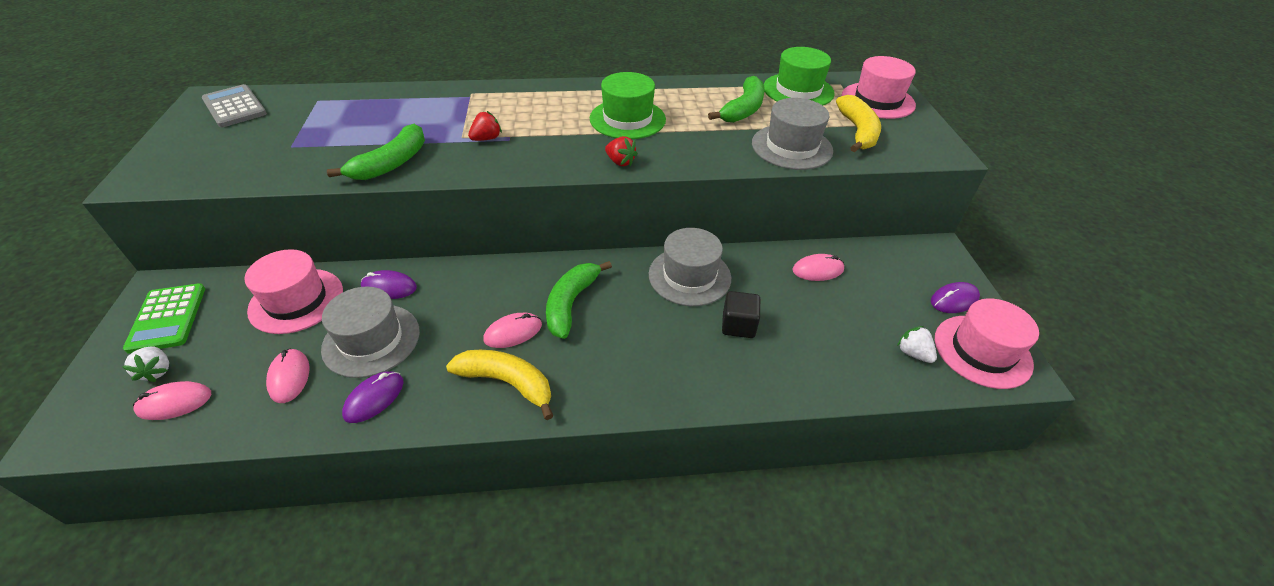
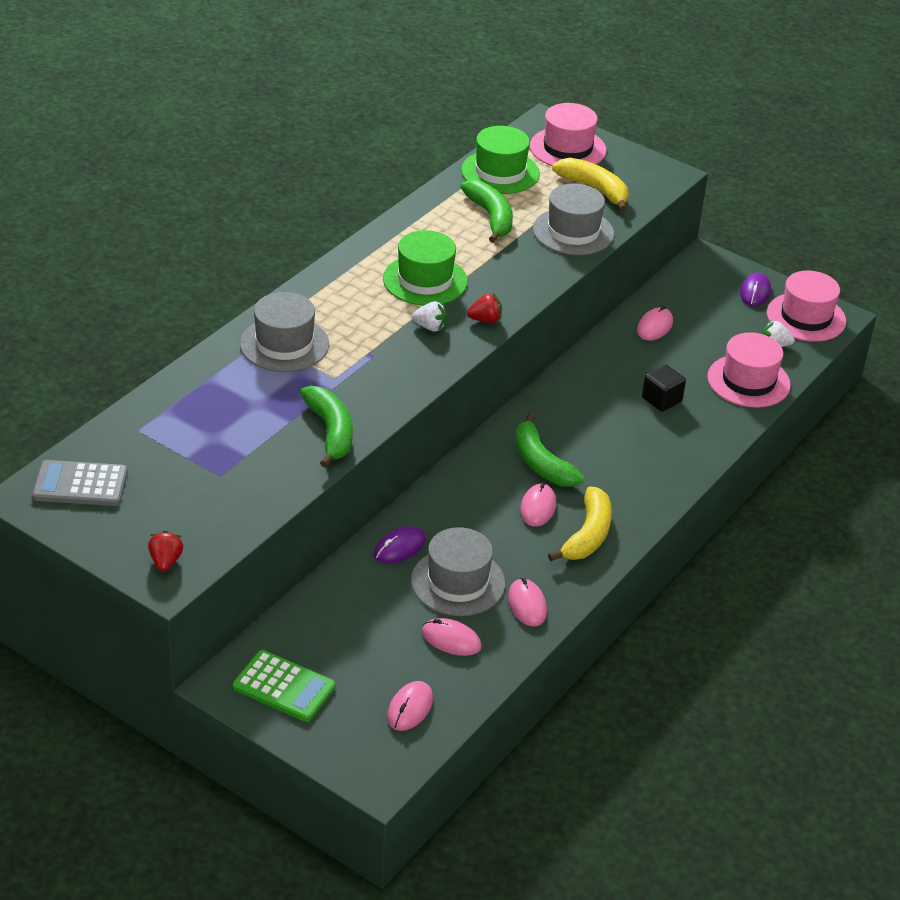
camera: 50 degrees left, 5 degrees down
white strawberry [122,346,169,382] -> white strawberry moved to [412,301,447,332]
pink hat [244,249,343,334] -> pink hat moved to [707,332,791,408]
purple mouse [342,371,404,423] -> pink mouse [508,578,547,626]
yellow banana [446,350,553,420] -> yellow banana turned 135 degrees clockwise [548,486,612,561]
red strawberry [468,111,502,141] -> red strawberry moved to [148,530,183,572]
grey hat [649,228,731,306] -> grey hat moved to [240,292,329,372]

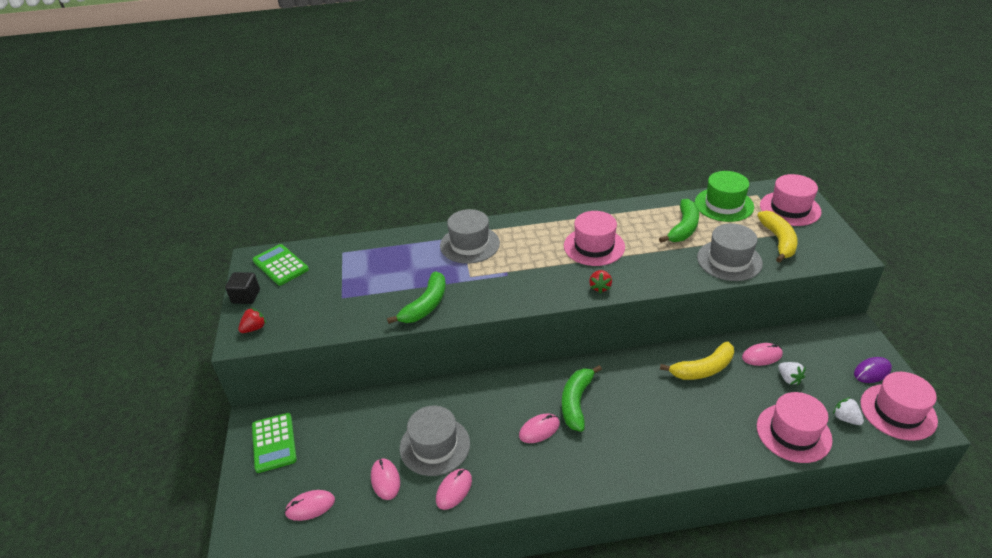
camera: 50 degrees right, 0 degrees up
grey calculator [32,460,128,506] -> green calculator [252,244,309,286]
purple mouse [374,526,426,563] -> none
green hat [383,230,468,305] -> pink hat [564,211,625,266]
white strawberry [412,301,447,332] -> white strawberry moved to [778,362,806,385]
red strawberry [467,293,502,323] -> red strawberry turned 60 degrees clockwise [589,270,612,293]
yellow banana [548,486,612,561] -> yellow banana moved to [660,342,734,380]
black cube [642,365,686,411] -> black cube moved to [225,272,260,304]

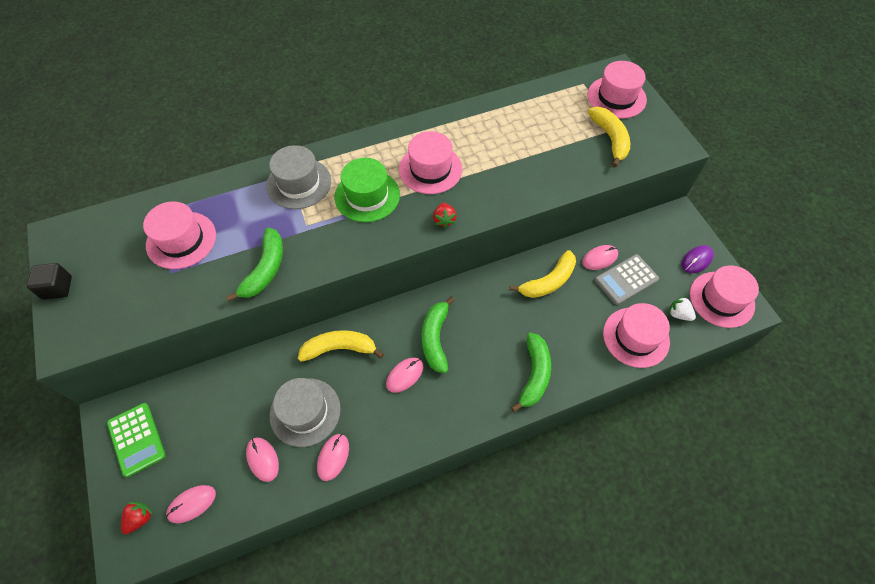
camera: 15 degrees left, 20 degrees up
red strawberry [238,308,266,333] -> red strawberry moved to [121,501,153,534]
green calculator [252,244,309,286] -> none
green banana [659,199,699,243] -> green banana moved to [511,332,551,412]
green hat [695,171,754,222] -> green hat moved to [334,158,400,222]
grey hat [697,223,763,281] -> none
white strawberry [778,362,806,385] -> grey calculator [595,254,659,305]
none -> pink hat [143,201,216,269]
none -> yellow banana [298,330,384,362]

